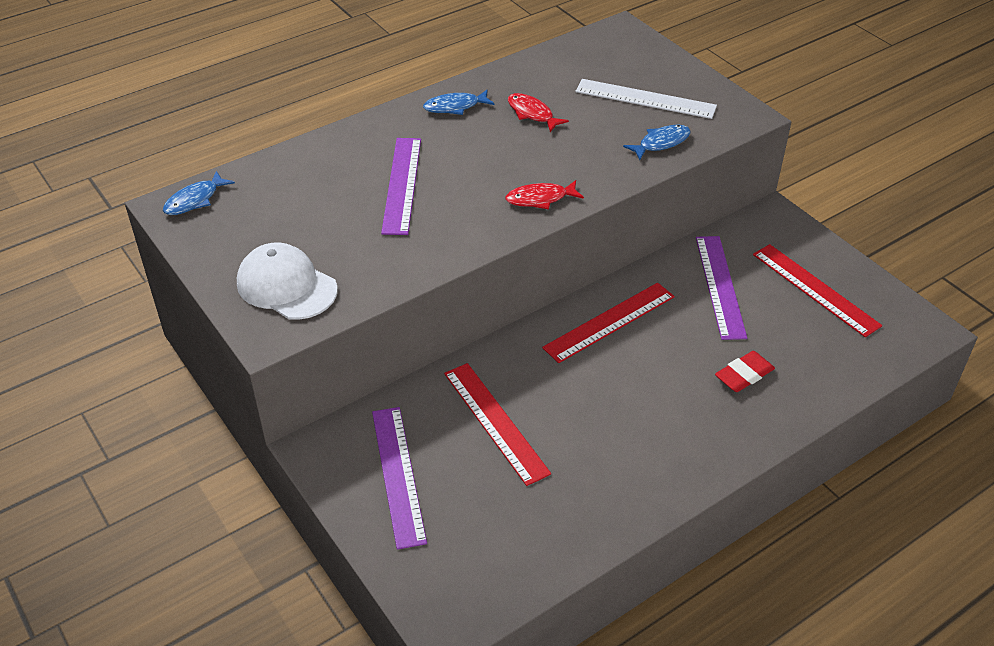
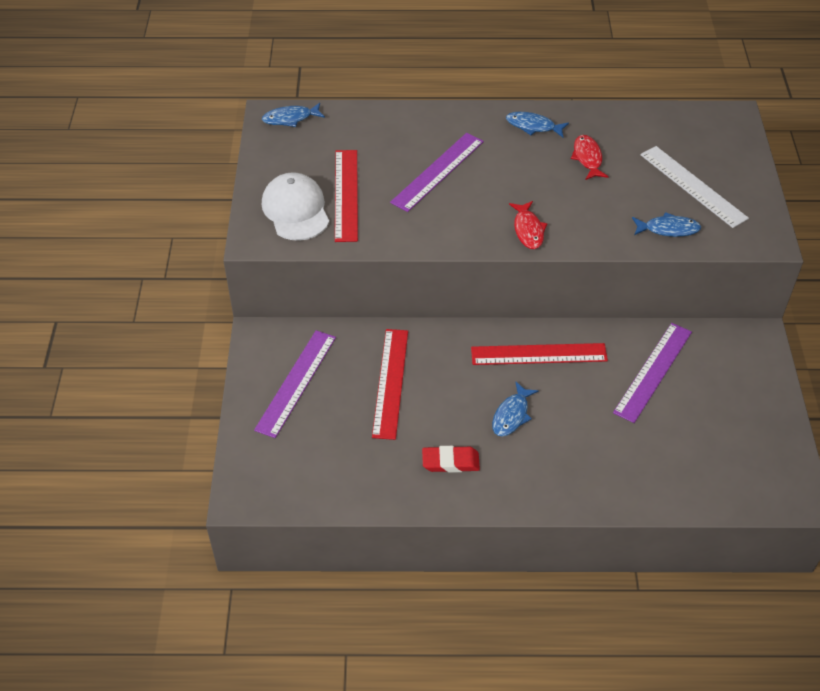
camera: 35 degrees right, 5 degrees up
red fish [505,180,584,210] -> red fish turned 120 degrees counterclockwise [509,201,548,249]
red eraser [715,351,775,392] -> red eraser moved to [422,446,480,473]
red ruler [753,244,882,337] -> red ruler moved to [335,150,358,242]
none -> blue fish [492,382,538,437]

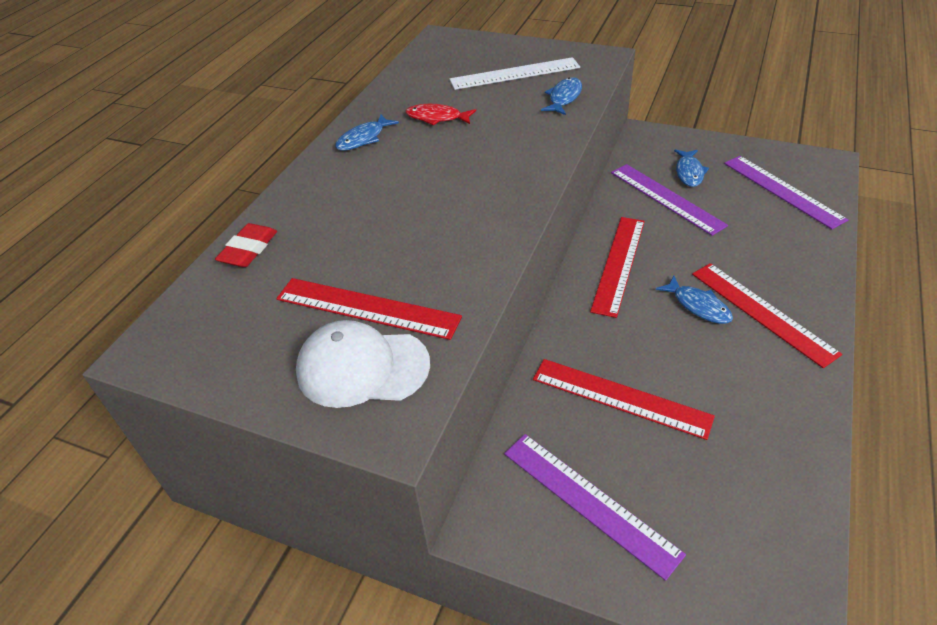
camera: 65 degrees left, 5 degrees down
blue fish [262,103,325,127] -> blue fish moved to [674,149,709,187]
purple ruler [390,133,484,212] -> purple ruler moved to [724,156,848,229]
red eraser [422,446,480,473] -> red eraser moved to [215,223,277,267]
red fish [509,201,548,249] -> none
none -> red ruler [692,263,842,368]

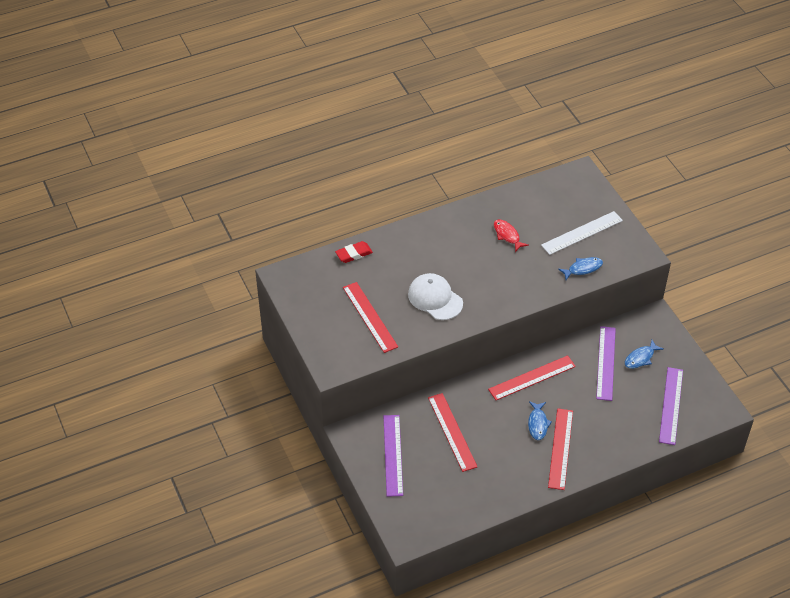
camera: 40 degrees right, 5 degrees up
white cap [296,320,430,408] -> white cap moved to [408,273,463,320]
blue fish [335,115,399,151] -> none
white ruler [449,57,580,90] -> white ruler turned 60 degrees counterclockwise [541,211,623,255]

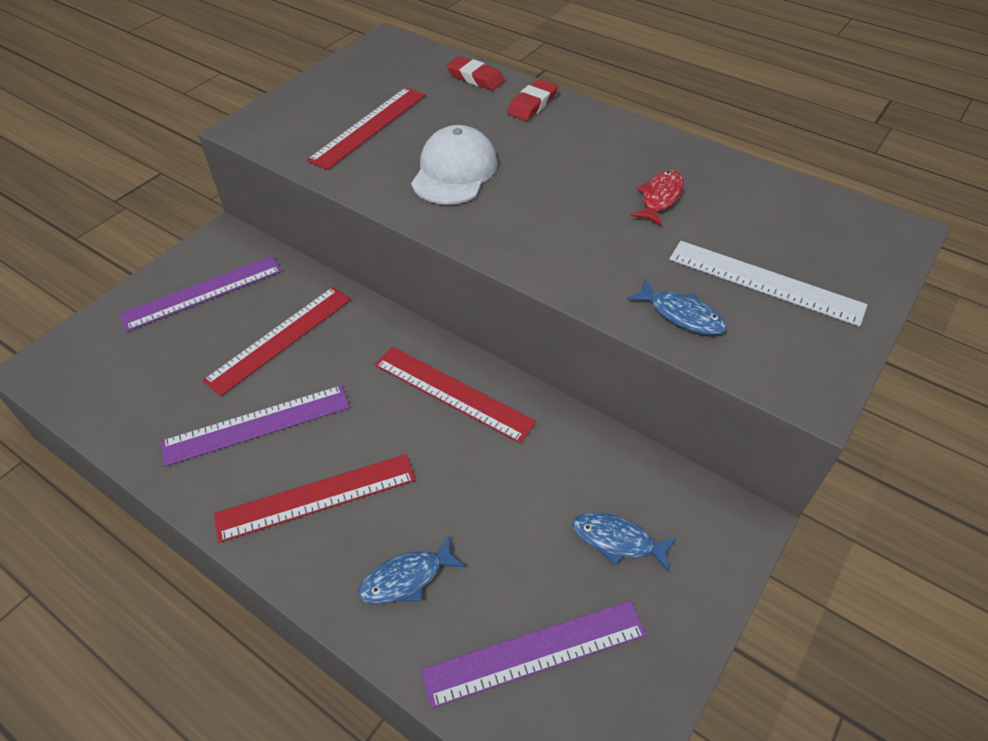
camera: 60 degrees right, 0 degrees up
blue fish [528,401,552,440] -> blue fish moved to [358,536,465,604]
purple ruler [596,326,616,401] -> purple ruler moved to [160,385,350,466]
none -> red eraser [507,79,558,121]

